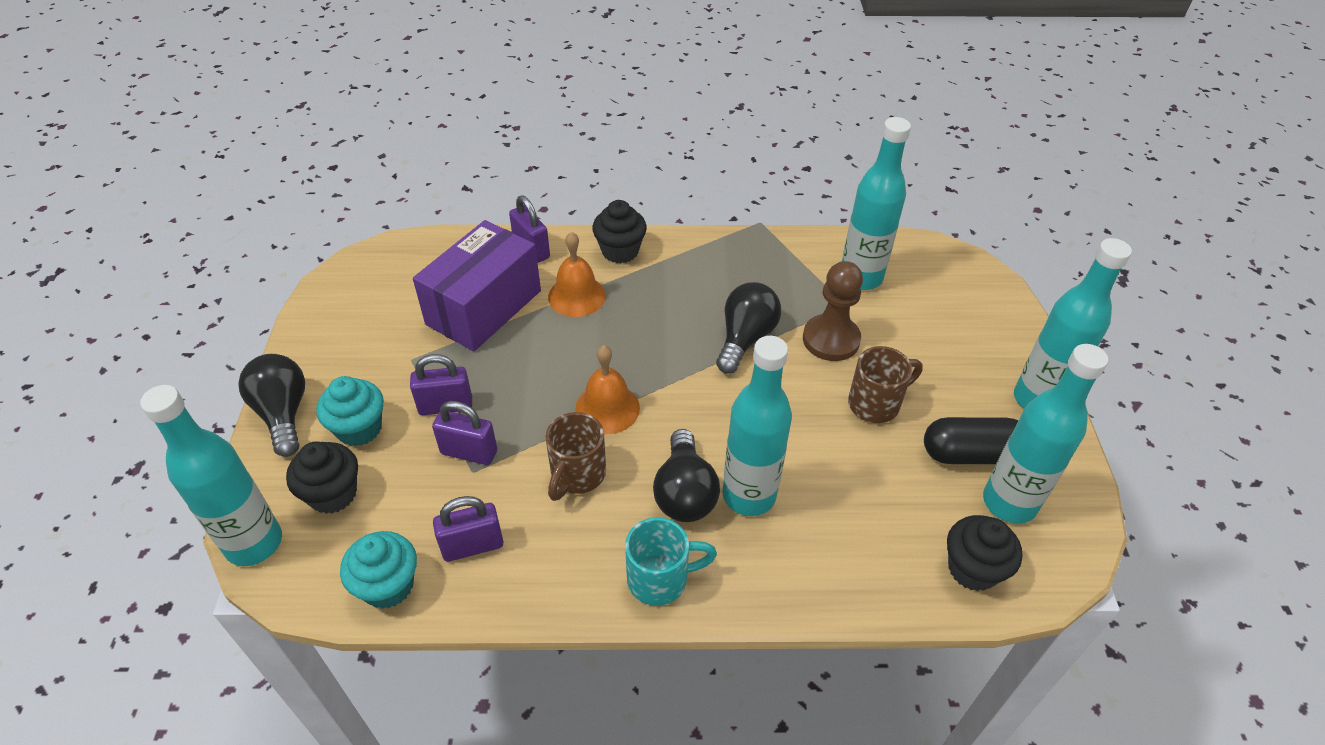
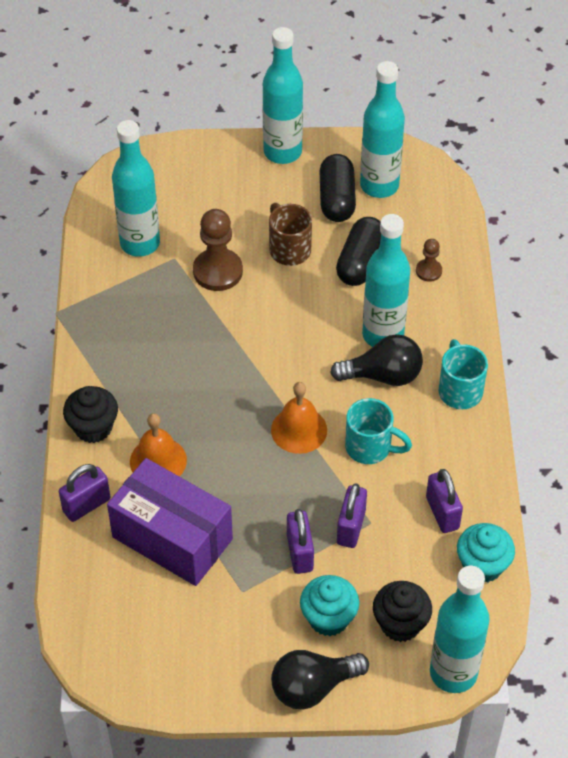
camera: 90 degrees left, 5 degrees up
brown mug [546,412,606,501] -> turquoise mug [345,398,412,464]
black light bulb [716,282,781,374] -> none
black cupcake [947,515,1022,591] -> none
none -> black capsule [336,217,381,286]
none -> brown pawn [416,239,442,282]

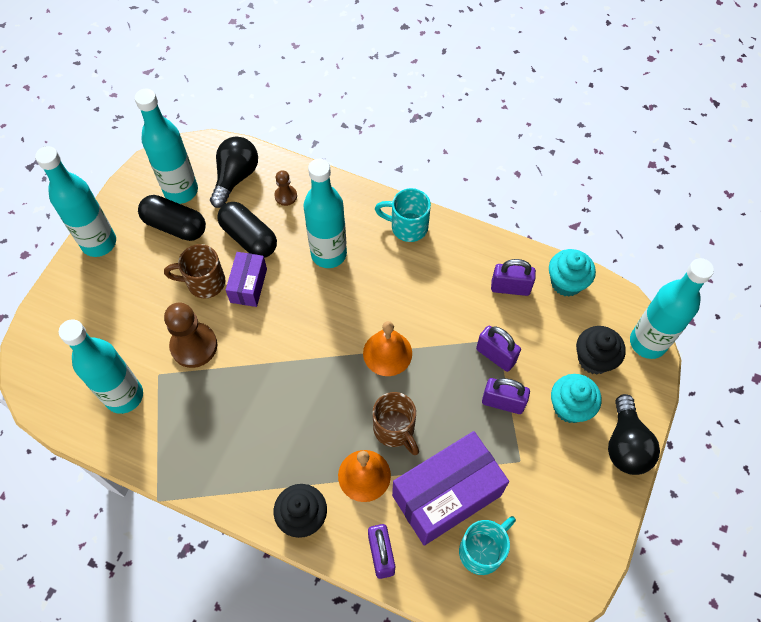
camera: 65 degrees left, 10 degrees up
black light bulb [330,334,423,386] -> black light bulb moved to [210,137,258,208]
turquoise mug [345,398,412,464] -> turquoise mug moved to [459,516,516,575]
none -> purple box [226,252,267,307]
none -> brown mug [373,392,419,455]

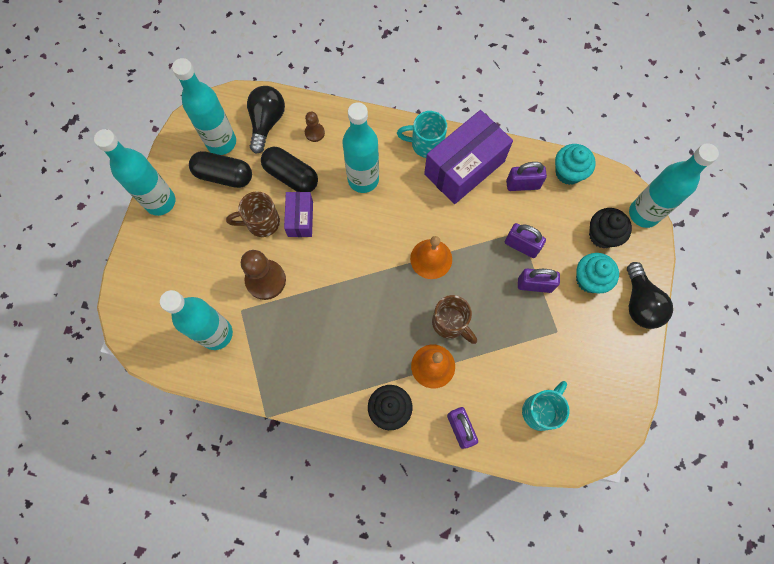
camera: 10 degrees left, 10 degrees up
purple box [392,431,509,546] -> purple box moved to [424,110,513,204]

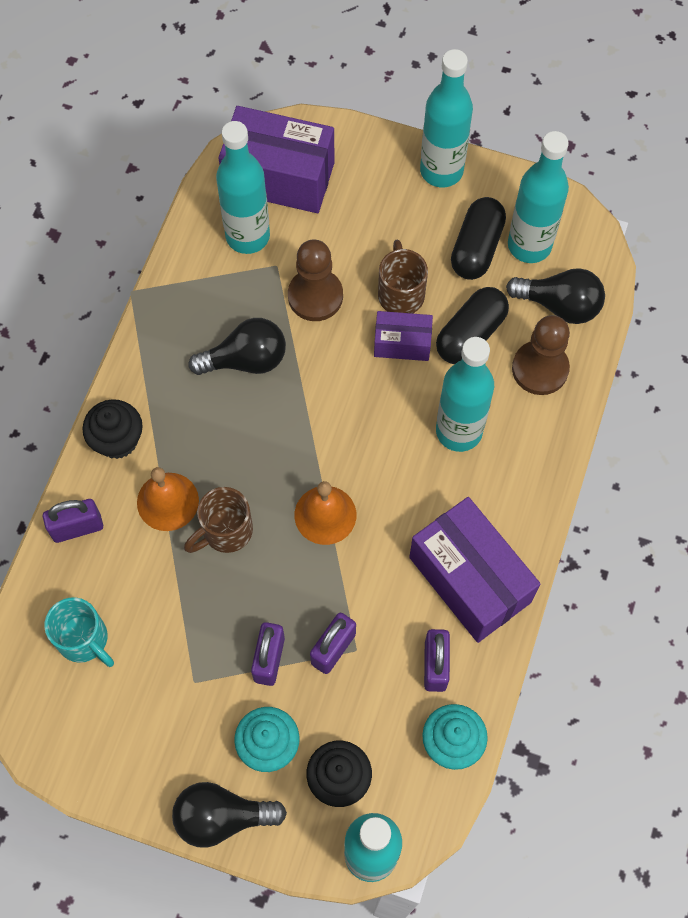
camera: 95 degrees right, 5 degrees down
brown pawn [305,112,325,142] -> brown pawn [512,315,570,395], size x1.89
turquoise mug [397,111,447,158] -> none
none -> black light bulb [189,318,286,375]
none -> purple box [218,106,335,213]

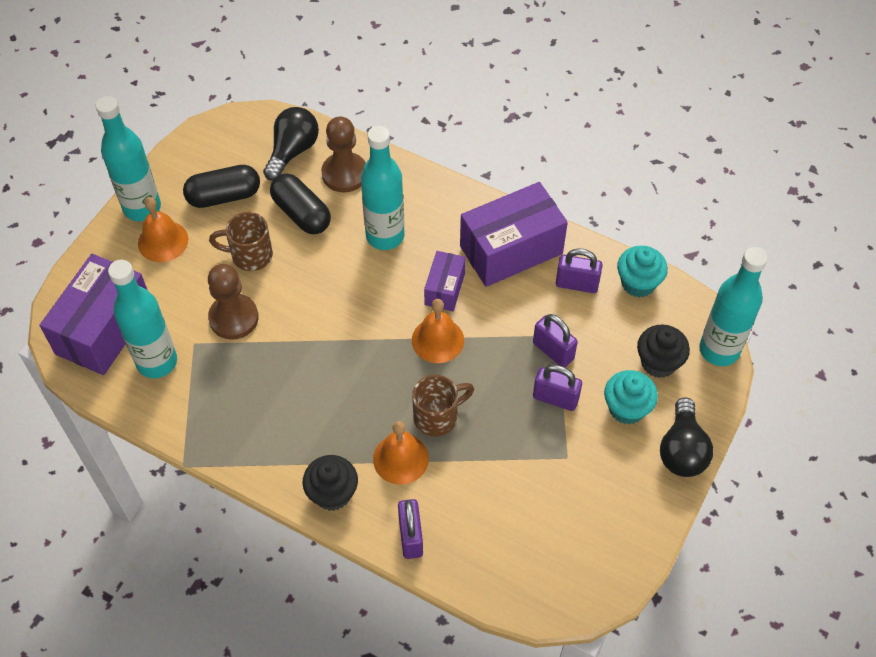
camera: 80 degrees left, 10 degrees down
turquoise mug [44,597,114,667] -> none
brown mug [184,487,253,553] -> brown mug turned 90 degrees counterclockwise [412,375,474,437]
black light bulb [189,318,286,375] -> none
purple box [374,311,433,361] -> purple box moved to [424,251,466,311]
black capsule [451,197,506,280] -> black capsule turned 45 degrees counterclockwise [183,165,260,208]
turquoise bottle [508,131,569,263] -> none
none -> orange bell [138,197,188,262]

